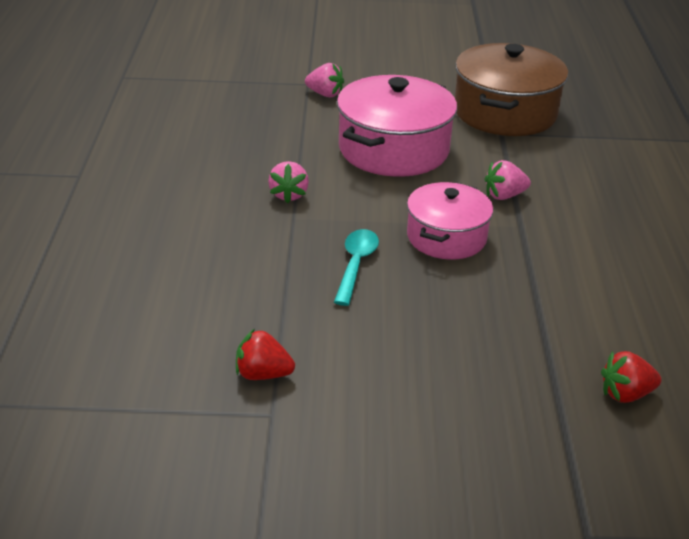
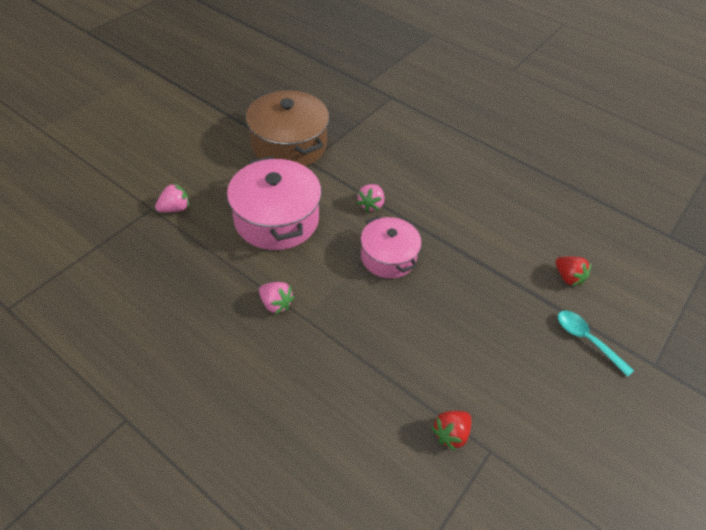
camera: 55 degrees left, 15 degrees up
turquoise spoon [334,229,379,306] -> turquoise spoon moved to [558,311,634,377]
red strawberry [601,351,662,403] -> red strawberry turned 60 degrees counterclockwise [555,257,592,286]

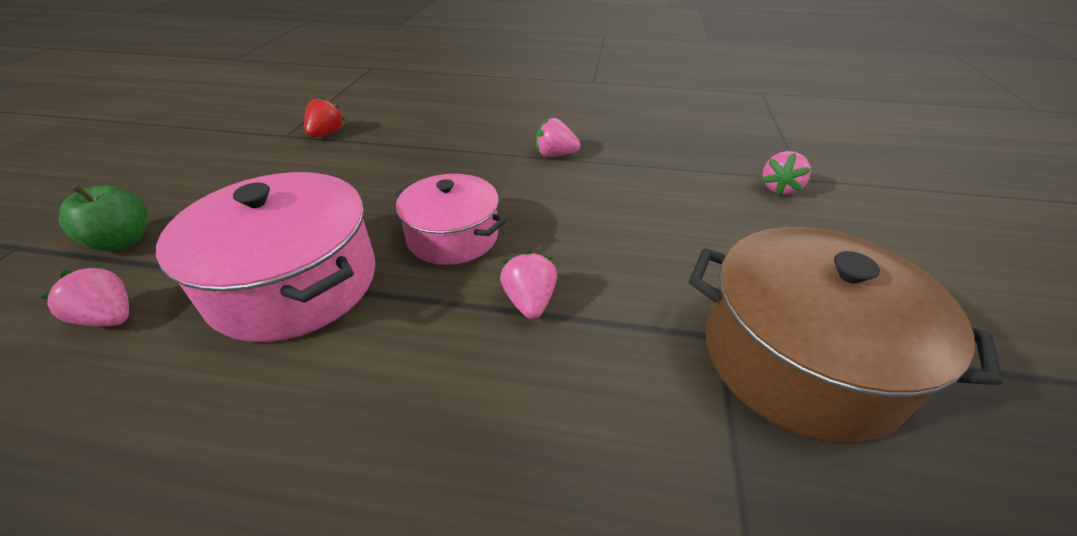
camera: 155 degrees right, 10 degrees down
pink pot [227,156,321,250] -> pink pot moved to [156,172,376,342]
red strawberry [555,257,592,286] -> pink strawberry [40,265,129,326]
turquoise spoon [558,311,634,377] -> green apple [59,185,148,251]

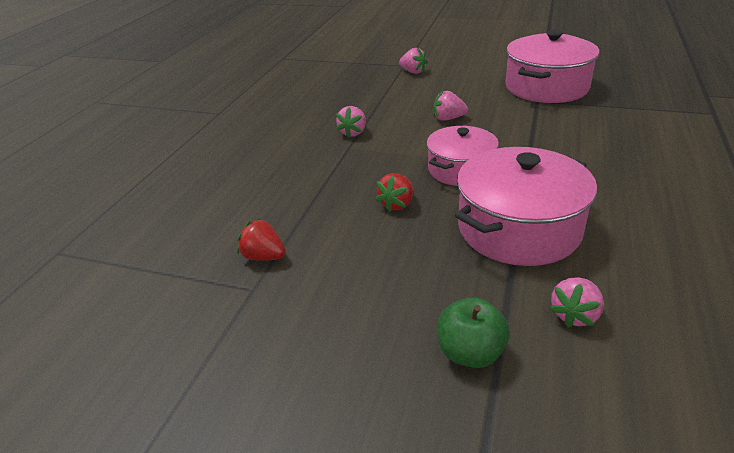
camera: 80 degrees left, 5 degrees down
pink strawberry [500,251,557,319] -> pink strawberry moved to [433,91,468,121]
brown pot [689,227,1003,443] -> pink pot [506,30,599,103]
none -> red strawberry [375,173,413,212]

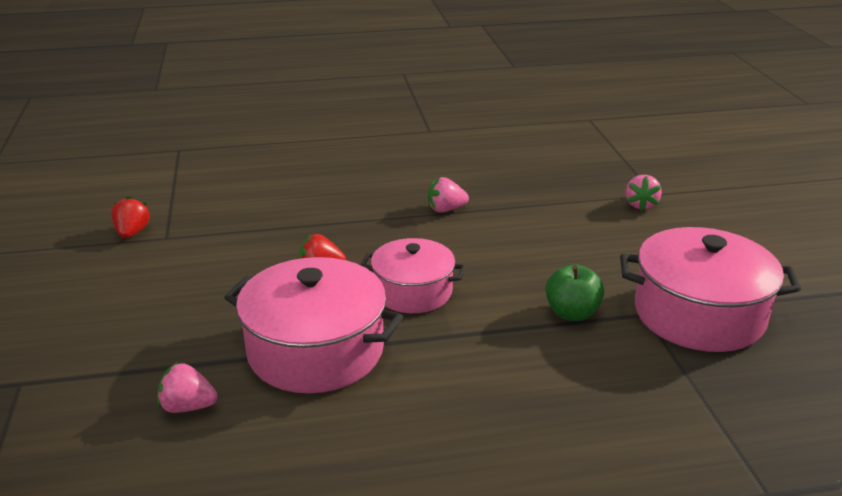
camera: 60 degrees right, 5 degrees down
red strawberry [237,219,286,261] -> red strawberry moved to [111,196,150,238]
pink strawberry [433,91,468,121] -> none
green apple [438,297,510,368] -> green apple moved to [546,265,604,321]

